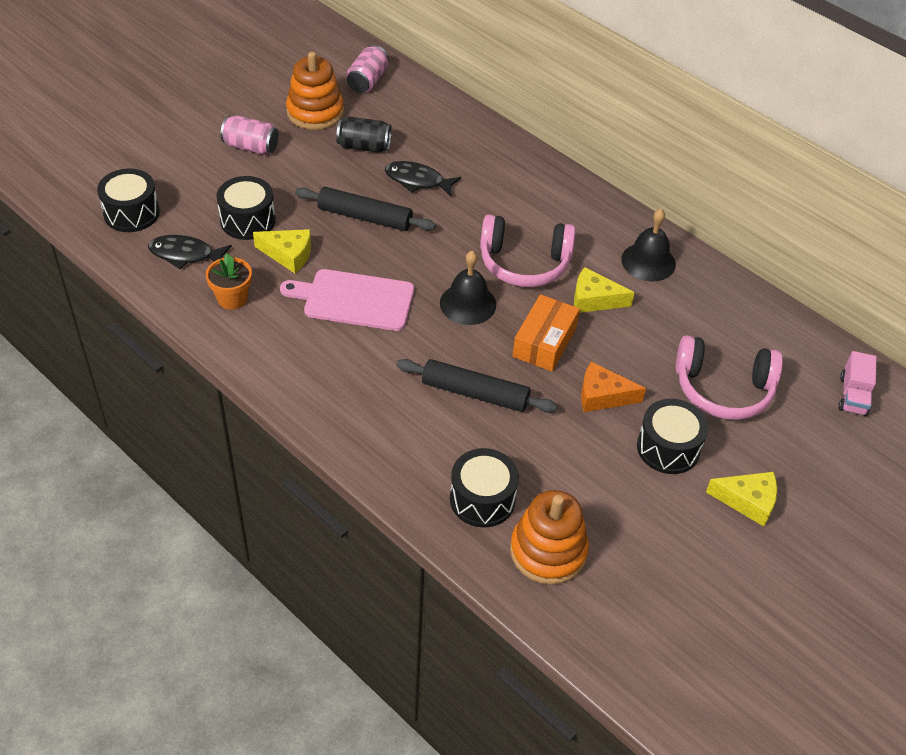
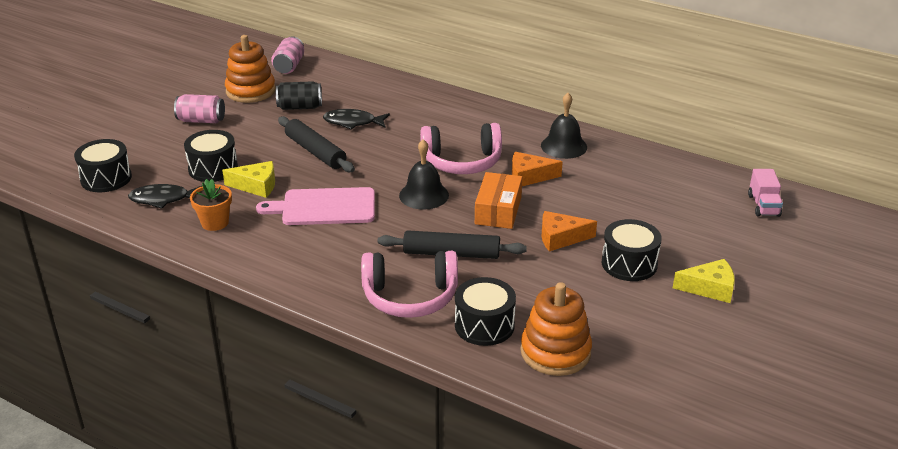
camera: 10 degrees left, 15 degrees down
black rolling pin [295,187,436,231] -> black rolling pin turned 45 degrees clockwise [278,116,355,172]
yellow cheese [574,267,635,313] -> orange cheese [512,152,563,186]
pink headphones [676,335,783,420] -> pink headphones moved to [361,251,458,318]

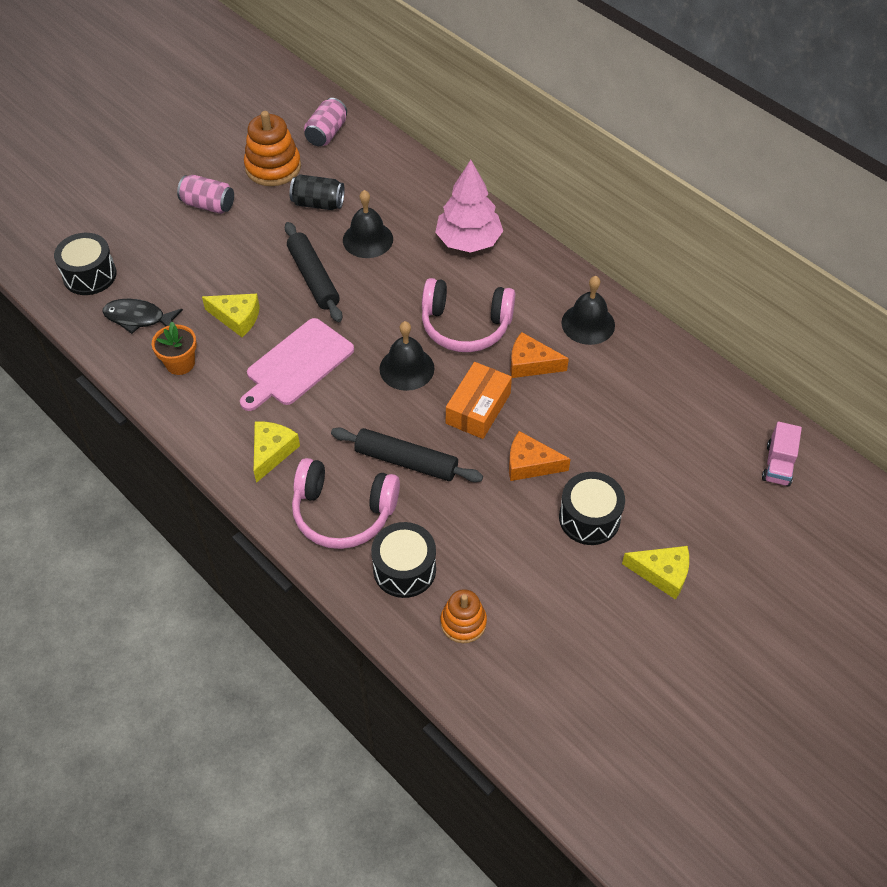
camera: 15 degrees right, 20 degrees up
black drum [184,130,238,182] -> none
pink cutting board [256,187,375,225] -> pink cutting board turned 60 degrees counterclockwise [240,318,354,411]
black fish [323,109,390,130] -> black bell [343,190,393,258]
orange stacking toy [520,282,592,376] -> orange stacking toy [440,589,487,643], size x0.62
none -> yellow cheese [254,421,300,483]
none -> pink tree [435,160,503,253]

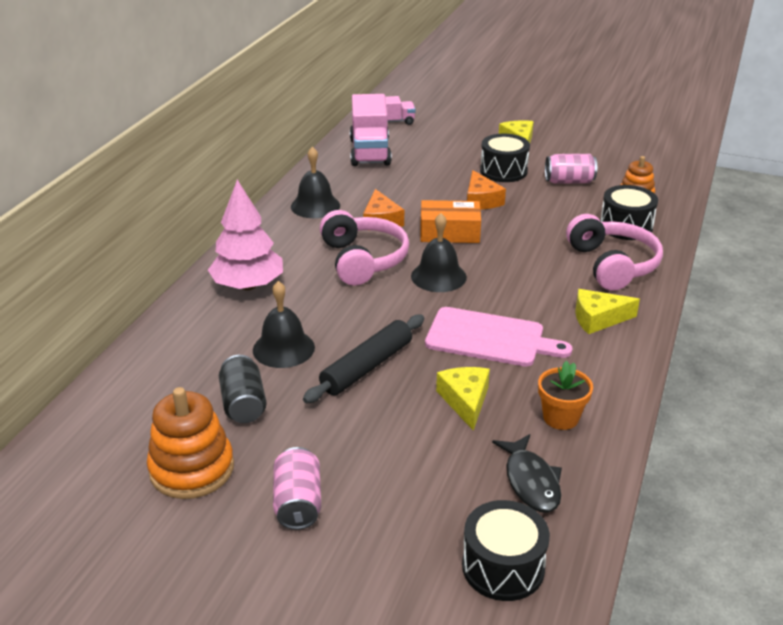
camera: 115 degrees left, 20 degrees down
pink can [304,98,347,146] -> pink can moved to [545,154,597,184]
black rolling pin [331,427,483,482] -> none
none -> pink truck [350,94,392,166]

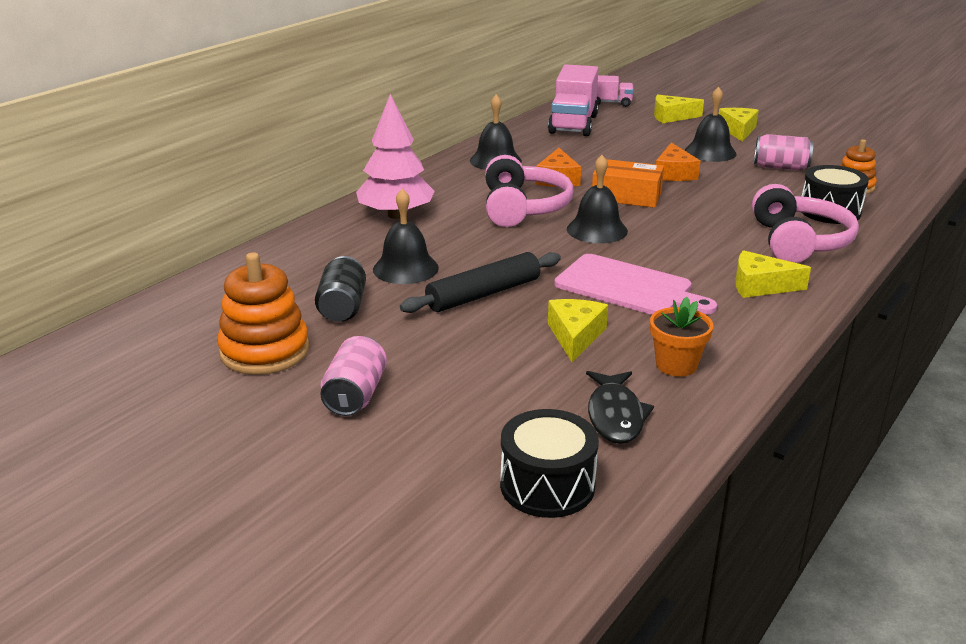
camera: 15 degrees right, 5 degrees down
black drum [480,134,530,182] -> black bell [685,87,737,162]
none -> yellow cheese [654,95,704,123]

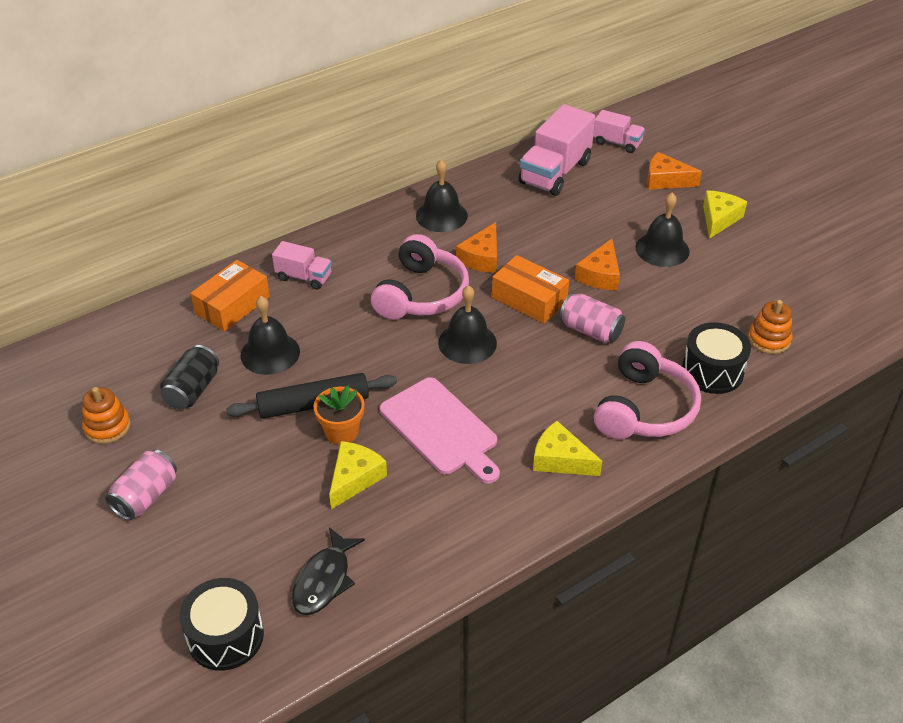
camera: 20 degrees right, 15 degrees up
orange stacking toy [217,252,309,375] -> orange stacking toy [82,387,130,444], size x0.62
pink tree [356,94,435,219] -> pink truck [272,241,332,290]
orange flower pot [650,297,714,377] -> orange flower pot moved to [314,385,364,445]
yellow cheese [654,95,704,123] -> orange cheese [647,152,702,190]
pink can [754,134,813,171] -> pink can moved to [559,293,625,343]
none -> orange box [190,260,270,332]

